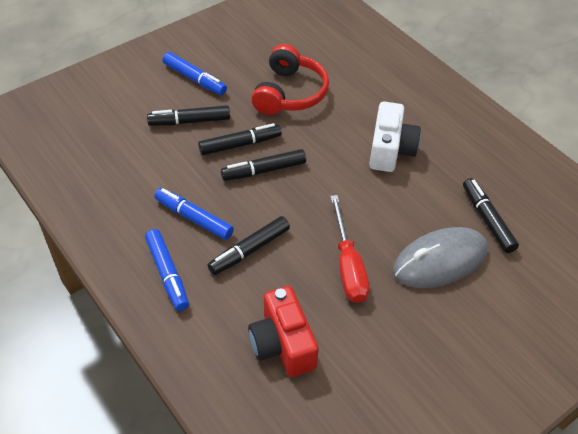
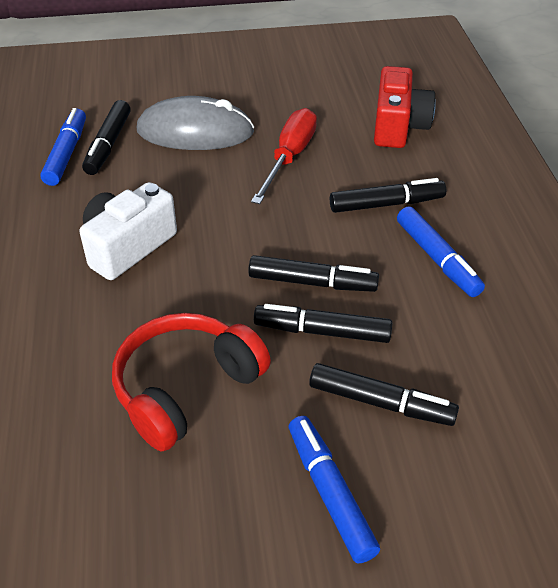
camera: 150 degrees left, 5 degrees down
blue marker [145,229,189,311] -> blue marker moved to [40,108,86,186]

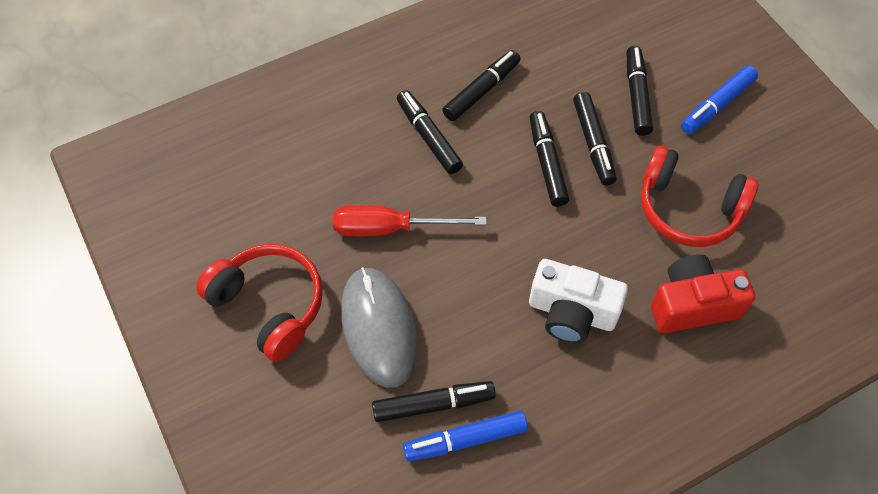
camera: 110 degrees left, 15 degrees up
red camera [374,66,436,148] -> red camera moved to [651,254,755,333]
blue marker [397,207,485,297] -> black marker [442,50,521,121]
none -> red headphones [196,244,323,362]

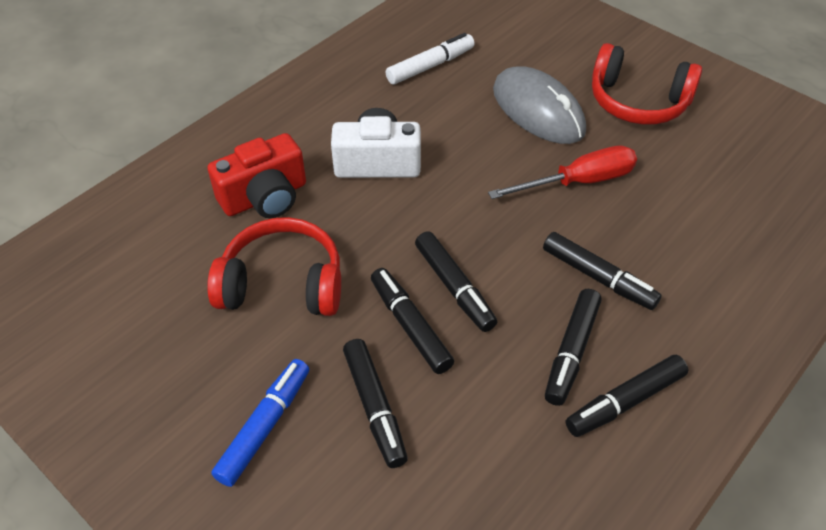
camera: 160 degrees right, 10 degrees down
black marker [372,381,496,422] -> black marker moved to [566,355,688,437]
blue marker [403,411,528,461] -> white marker [386,33,475,84]

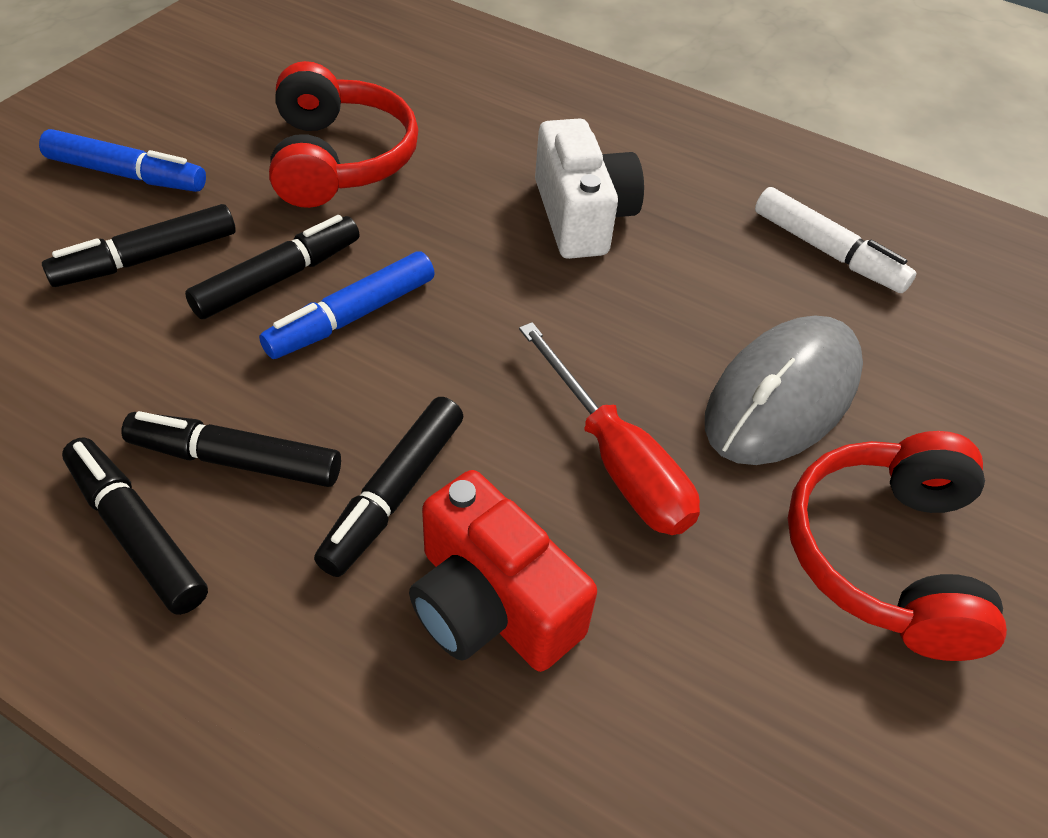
camera: 75 degrees right, 0 degrees up
red camera [208,133,306,218] -> red camera moved to [409,470,597,672]
black marker [415,231,497,332] -> blue marker [259,251,435,359]

